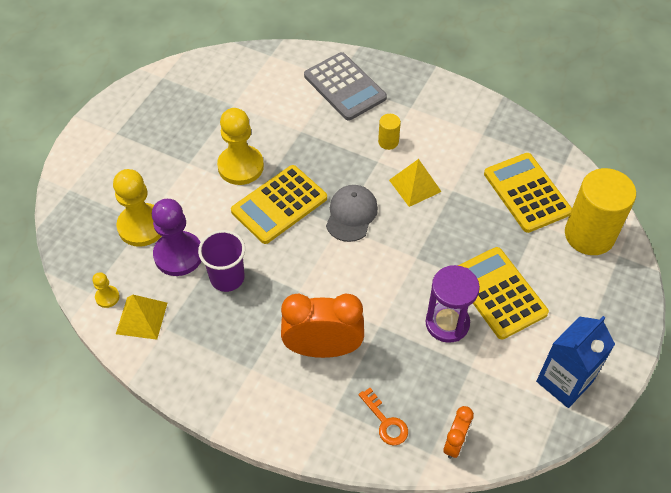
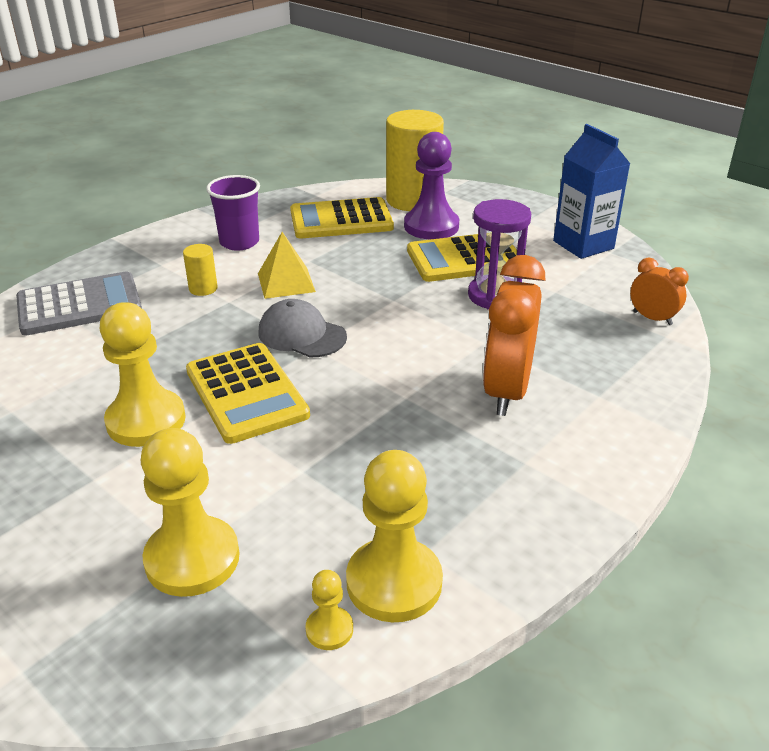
camera: 75 degrees left, 20 degrees down
yellow pyramid [116,295,167,340] -> yellow pawn [346,450,443,622]
purple pawn [152,199,201,276] -> purple pawn moved to [404,132,459,240]
purple cup [198,230,245,292] -> purple cup moved to [206,175,260,251]
orange key [358,388,408,446] -> none

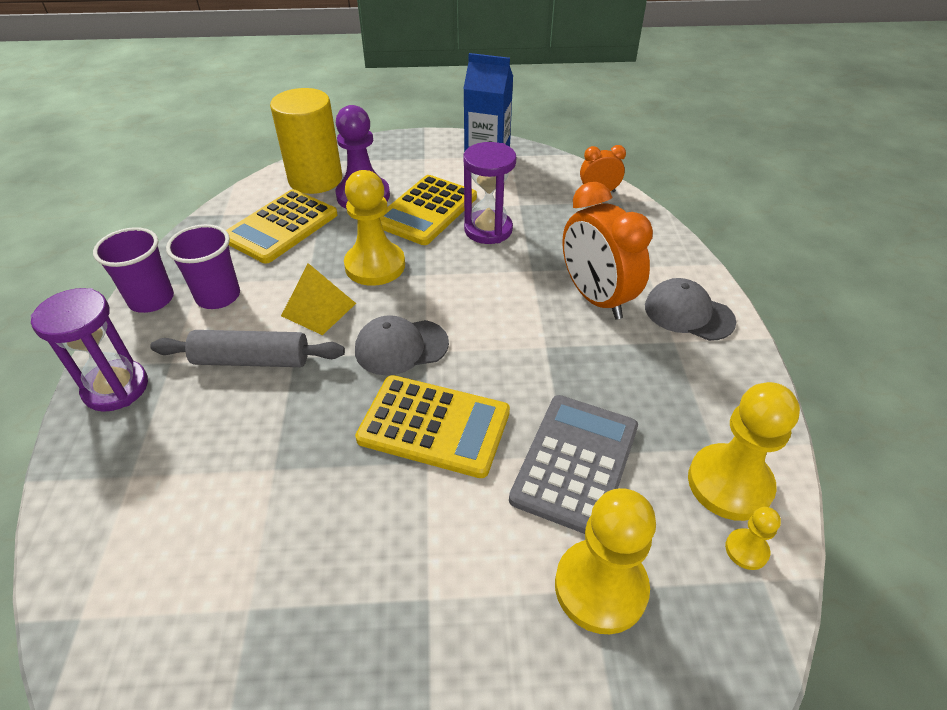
camera: 45 degrees left, 10 degrees up
grey calculator [16,271,142,336] -> grey calculator moved to [509,395,638,534]
yellow pawn [99,302,186,447] -> yellow pawn moved to [344,170,405,286]
yellow cylinder [183,244,218,296] -> grey rolling pin [150,330,345,367]
none -> purple hourglass [31,288,148,412]
none -> purple cup [93,227,174,313]
none -> grey cap [645,278,736,341]

